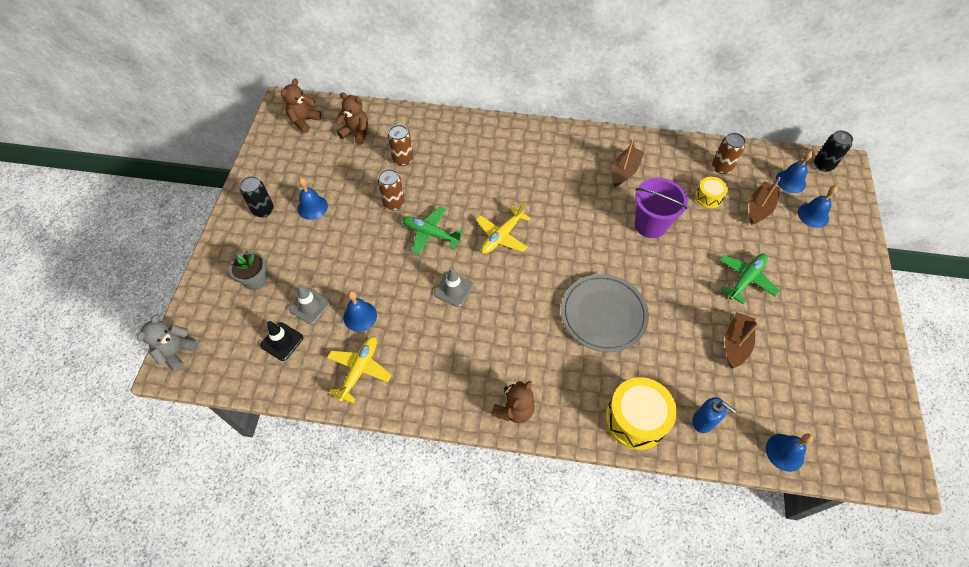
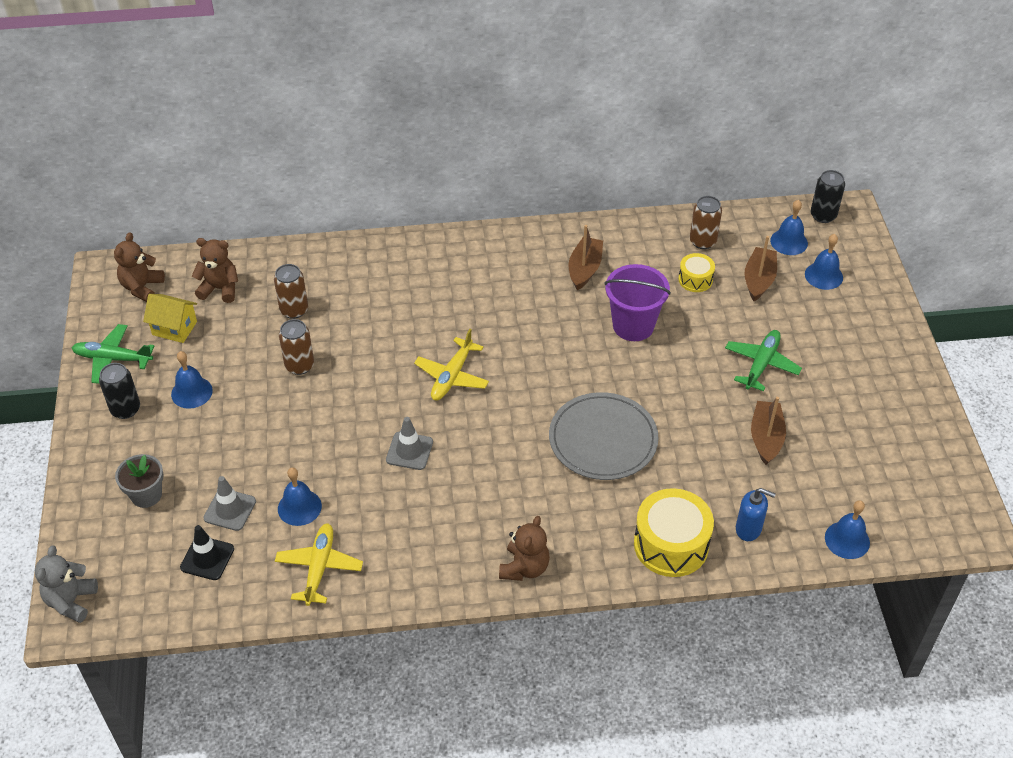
camera: 15 degrees left, 10 degrees down
green plane [402,206,464,255] -> green plane moved to [72,324,154,384]
none -> yellow house [143,294,197,343]

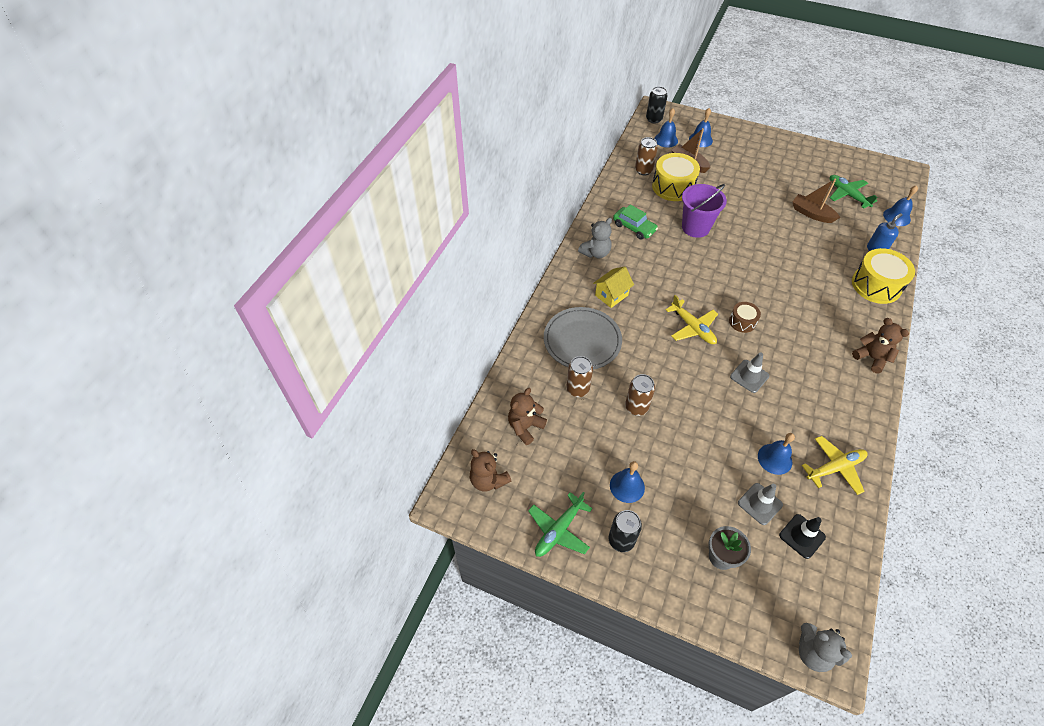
camera: 60 degrees left, 5 degrees up
yellow house [143,294,197,343] -> yellow house moved to [593,266,634,308]
yellow plane [275,523,363,606] -> yellow plane turned 120 degrees clockwise [802,436,868,495]
grey plate [549,392,659,480] -> grey plate moved to [544,307,622,370]
brown boat [569,225,603,290] -> green car [613,204,658,240]
yellow drum [678,253,715,292] -> yellow drum [652,153,700,201], size x1.86
green plane [725,330,802,391] -> green plane moved to [830,175,878,209]
none -> grey teddy bear [578,218,612,258]
none -> brown drum [729,302,761,333]

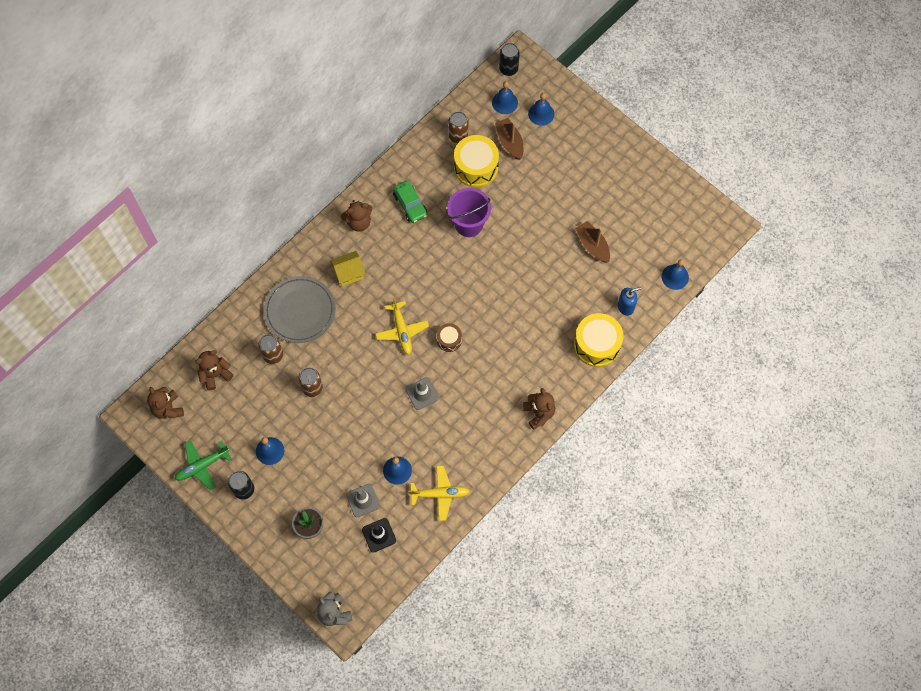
camera: 20 degrees right, 15 degrees up
grey teddy bear [578,218,612,258] -> brown teddy bear [340,200,372,232]
green plane [830,175,878,209] -> none

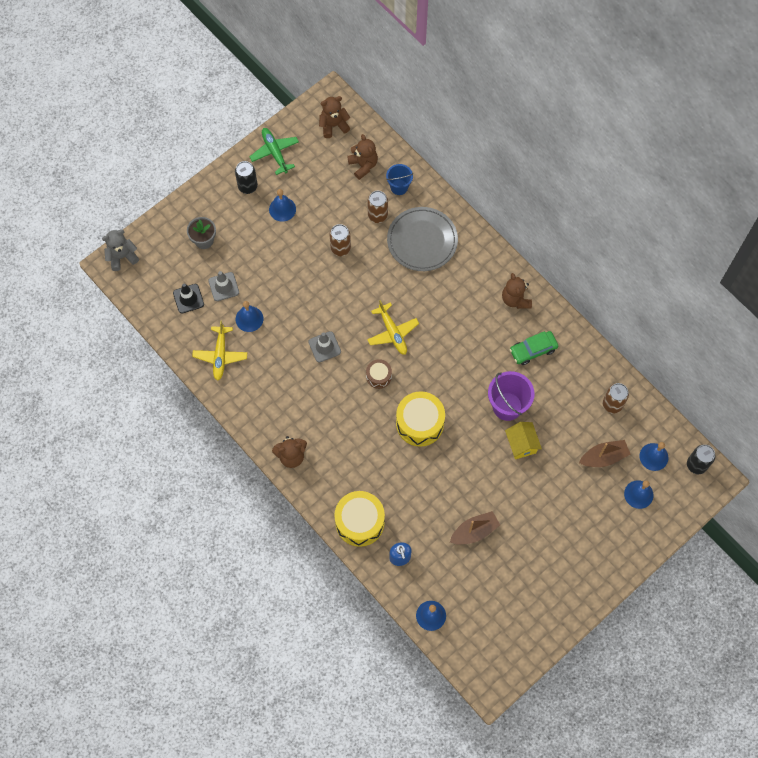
camera: 95 degrees right, 0 degrees up
yellow house [330,251,366,287] -> yellow house moved to [505,422,542,459]
yellow plane [375,297,429,355] -> yellow plane turned 105 degrees counterclockwise [367,300,419,355]
yellow drum [454,135,499,187] -> yellow drum moved to [396,391,445,447]
none -> blue bucket [386,164,413,195]

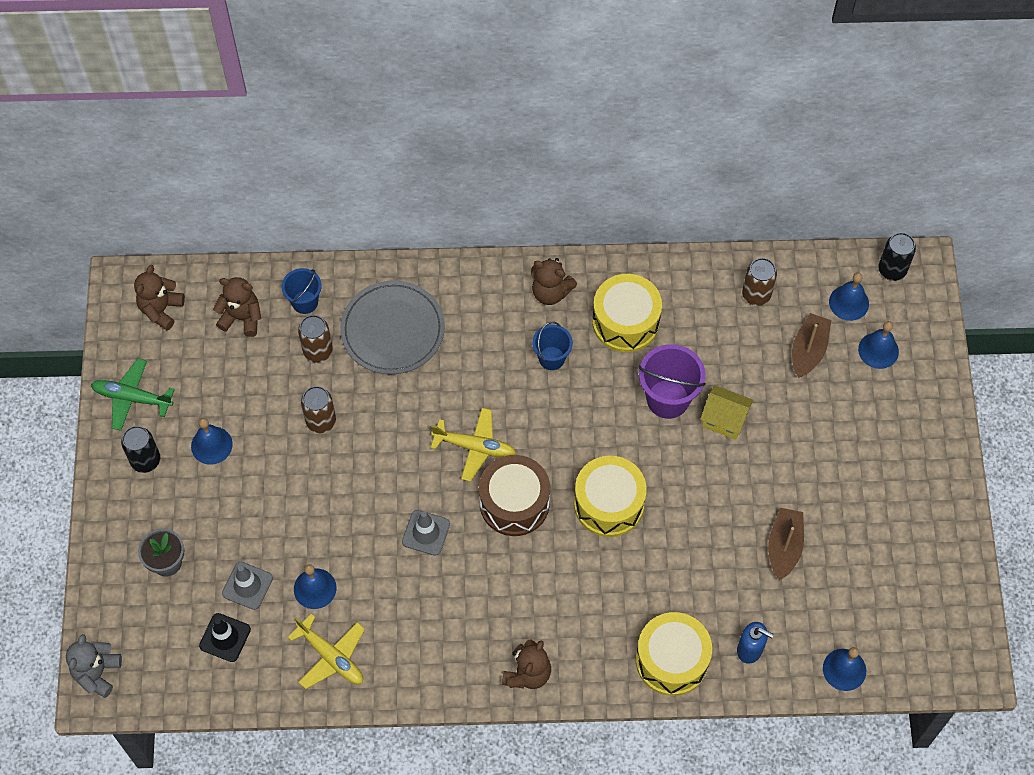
camera: 50 degrees left, 5 degrees down
brown drum [366,359,392,389] -> brown drum [479,455,550,536], size x1.86
green car [510,331,558,365] -> yellow drum [592,274,662,352]
none -> blue bucket [532,322,573,370]

